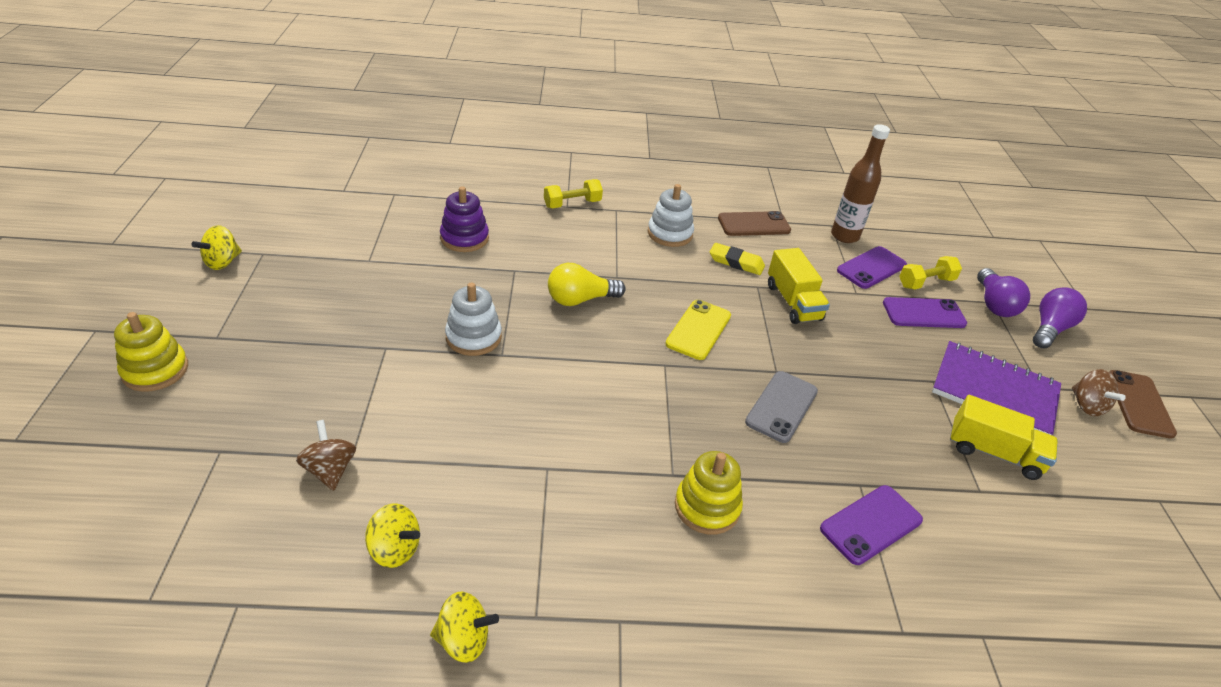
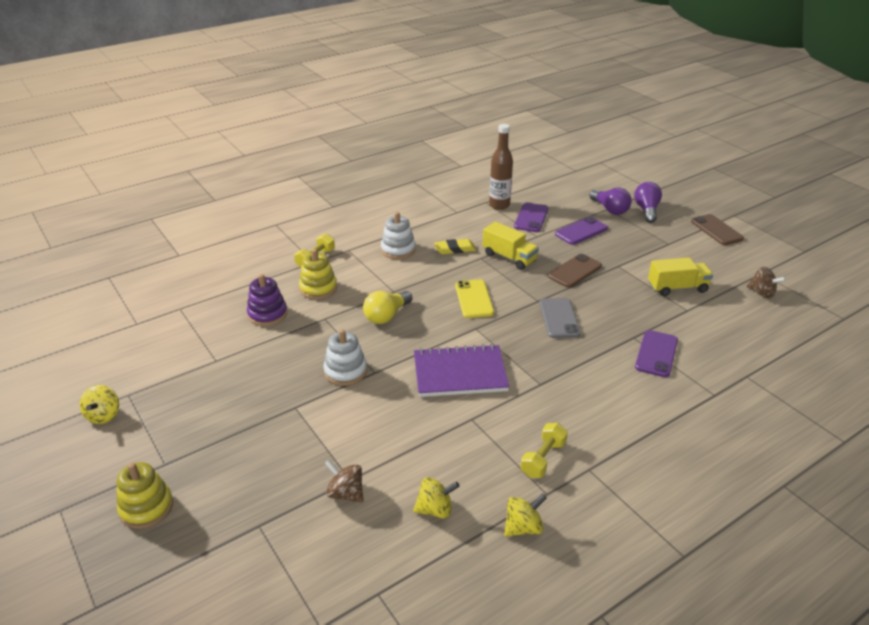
camera: 30 degrees left, 5 degrees down
yellow stacking toy [675,451,743,534] -> yellow stacking toy moved to [299,249,337,299]
brown phone [718,211,791,236] -> brown phone moved to [548,254,602,288]
yellow dumbbell [899,256,962,290] -> yellow dumbbell moved to [520,423,568,478]
purple notebook [932,341,1061,435] -> purple notebook moved to [414,344,509,397]
brown spinning top [1072,369,1126,416] -> brown spinning top moved to [747,267,786,298]

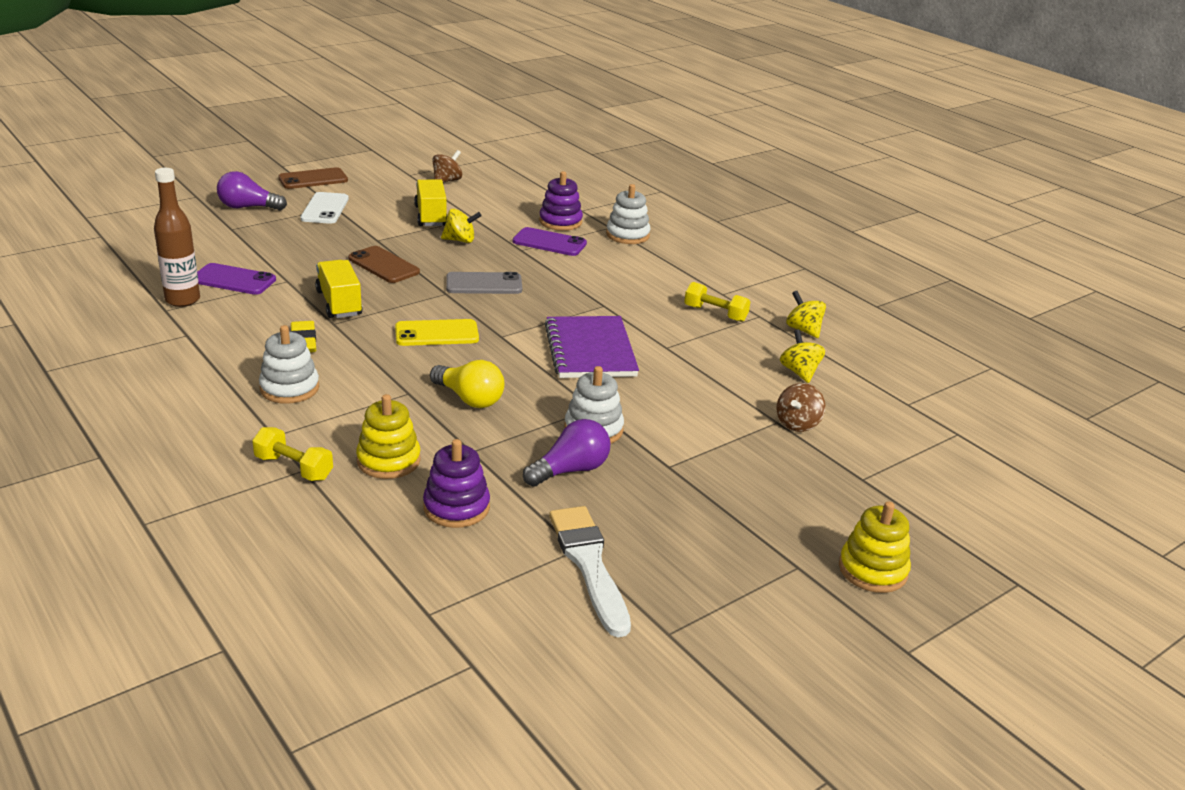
camera: 95 degrees left, 5 degrees down
yellow spinning top [80,385,119,424] -> yellow spinning top moved to [441,209,481,243]
yellow truck [482,222,539,270] -> yellow truck turned 60 degrees counterclockwise [315,260,363,318]
purple phone [555,217,608,245] -> none
purple light bulb [590,188,632,215] -> purple light bulb moved to [523,419,610,487]
none -> white phone [300,192,349,224]
none -> purple stacking toy [539,171,583,231]
none -> white brush [549,506,631,637]
none -> white stacking toy [606,184,650,244]

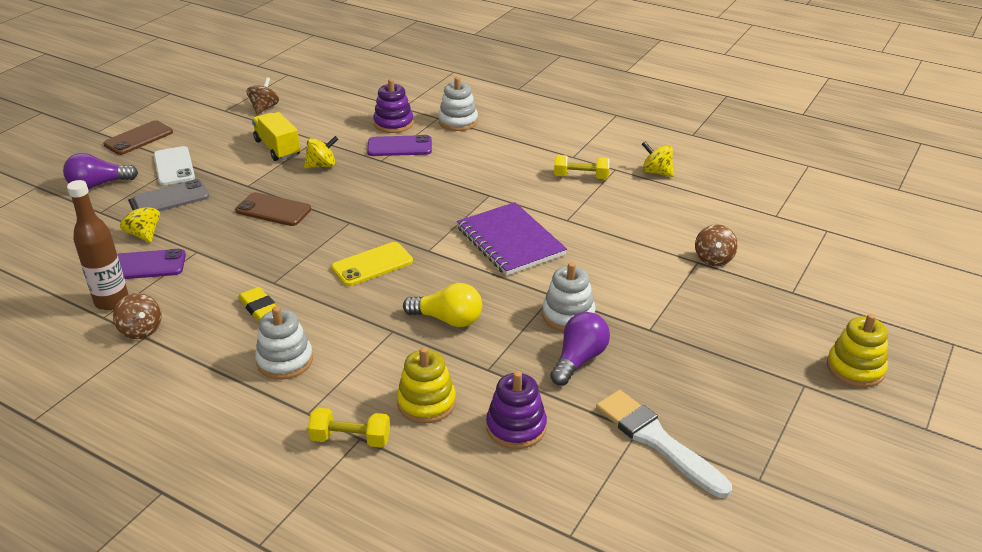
camera: 20 degrees left, 5 degrees up
yellow truck [315,260,363,318] -> none
grey phone [446,272,522,294] -> grey phone moved to [133,179,209,211]
yellow spinning top [780,330,825,383] -> yellow spinning top moved to [120,198,160,243]
none -> brown spinning top [113,293,162,339]

